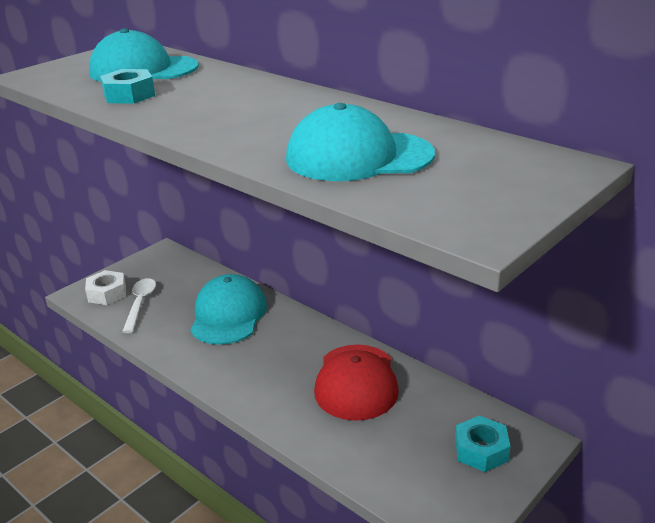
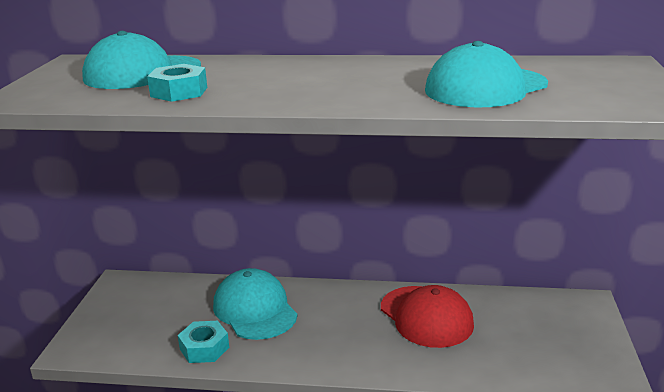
camera: 35 degrees left, 5 degrees down
white nut [85,270,126,305] -> none
white spoon [122,278,156,333] -> none
turquoise nut [455,416,511,472] -> turquoise nut moved to [178,321,229,363]

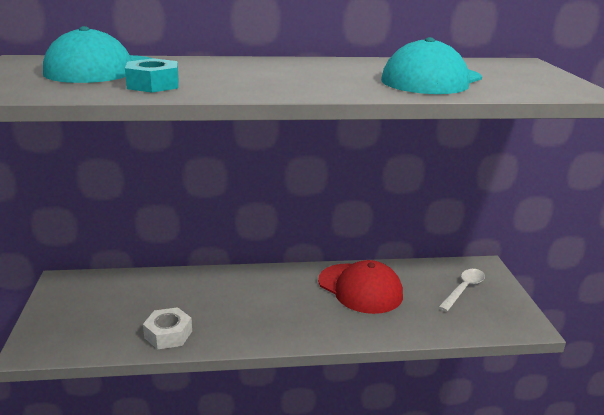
camera: 15 degrees left, 0 degrees up
turquoise nut [178,321,229,363] -> white nut [143,307,192,349]
turquoise cap [213,268,298,340] -> none
none -> white spoon [438,269,485,312]

